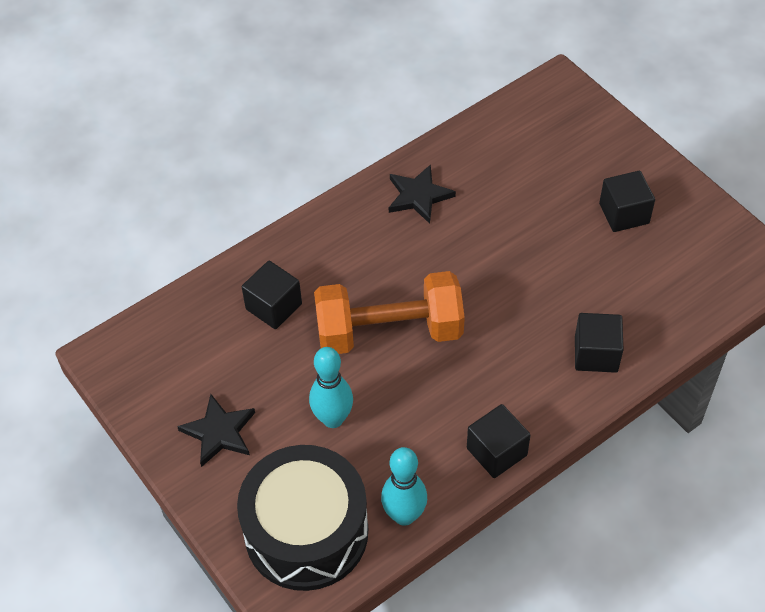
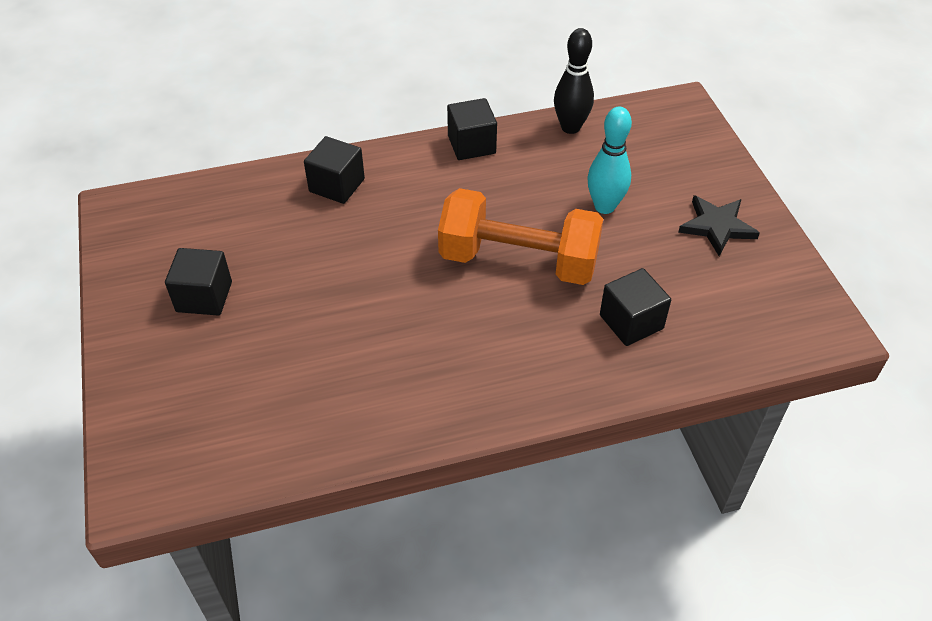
camera: 160 degrees left, 5 degrees down
black drum [237,445,368,591] -> none
turquoise bowling pin [381,447,427,526] -> black bowling pin [554,28,594,134]
black star [389,164,456,224] -> none

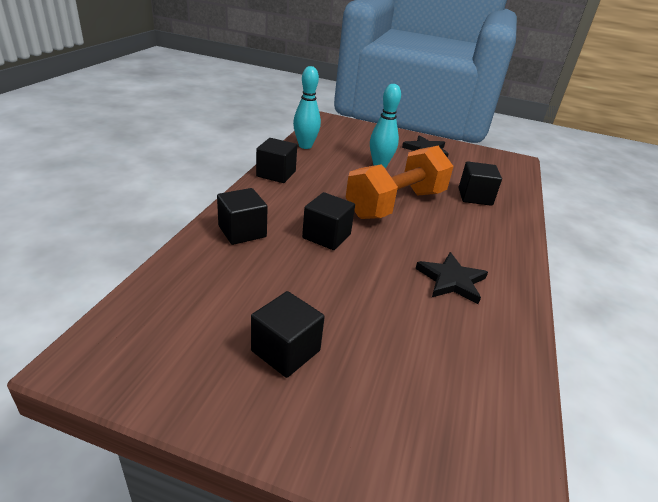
camera: 60 degrees left, 15 degrees down
black bowling pin [554,28,594,134] -> turquoise bowling pin [293,66,321,149]
none -> black cube [302,192,355,250]
none -> black star [415,252,488,304]

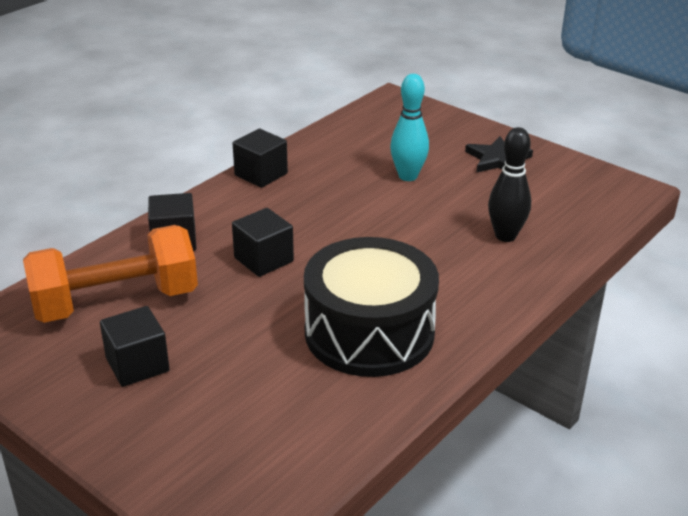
camera: 25 degrees right, 0 degrees up
turquoise bowling pin [293,66,321,149] -> none
orange dumbbell [345,146,454,219] -> orange dumbbell moved to [23,225,198,323]
black star [415,252,488,304] -> black drum [304,237,439,377]
black cube [459,161,502,206] -> black bowling pin [488,127,531,242]

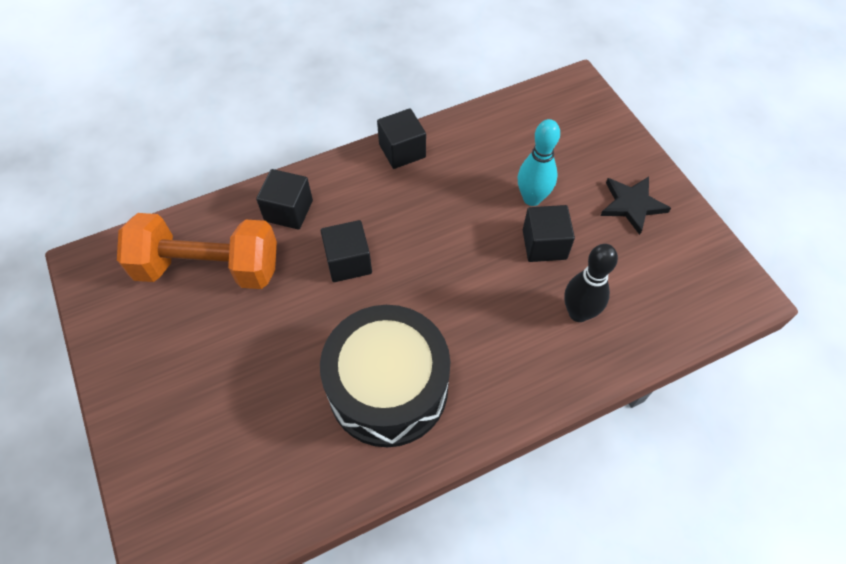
camera: 25 degrees right, 25 degrees up
black cube [100,306,170,387] -> black cube moved to [523,205,575,262]

